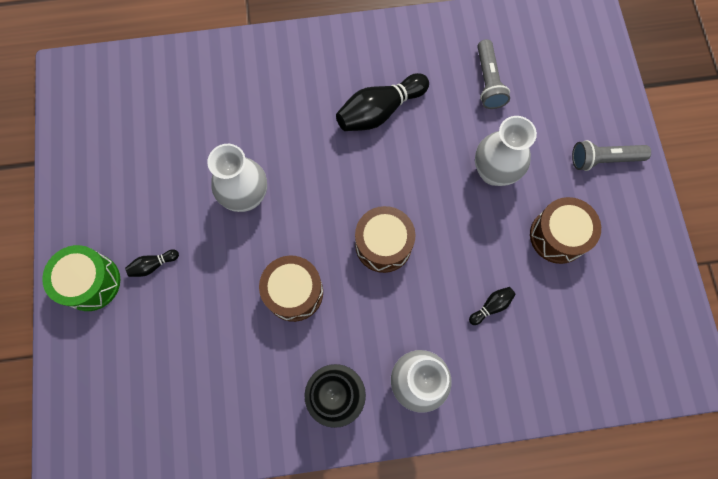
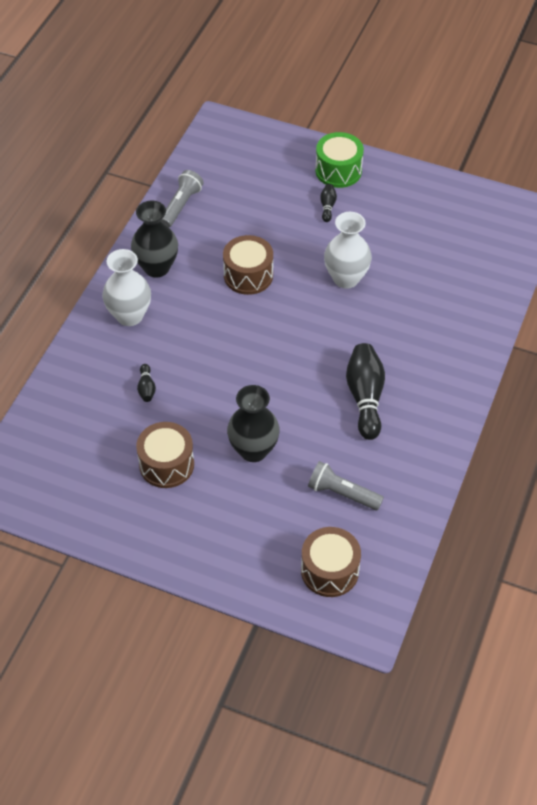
camera: 120 degrees right, 20 degrees down
brown drum [355,206,415,273] -> brown drum moved to [301,527,361,597]
white vase [475,116,537,186] -> black vase [227,385,280,462]
grey flashlight [572,140,651,171] -> grey flashlight moved to [160,170,204,227]

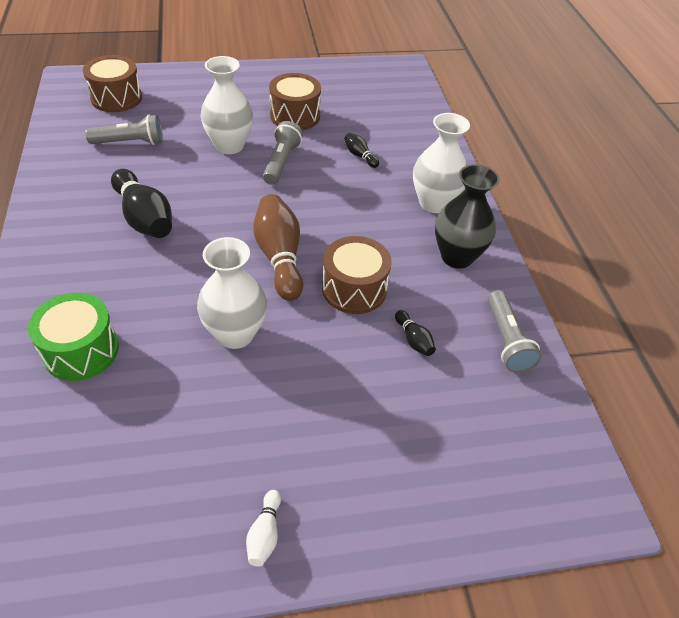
camera: 145 degrees right, 5 degrees down
black vase [227,385,280,462] -> white vase [201,56,253,154]
green drum [315,132,364,188] -> green drum moved to [28,293,119,381]
black bowling pin [320,184,337,222] -> black bowling pin moved to [395,310,436,356]
none -> white bowling pin [246,490,281,567]
none -> brown bowling pin [253,194,303,301]
none -> grey flashlight [263,121,303,185]

